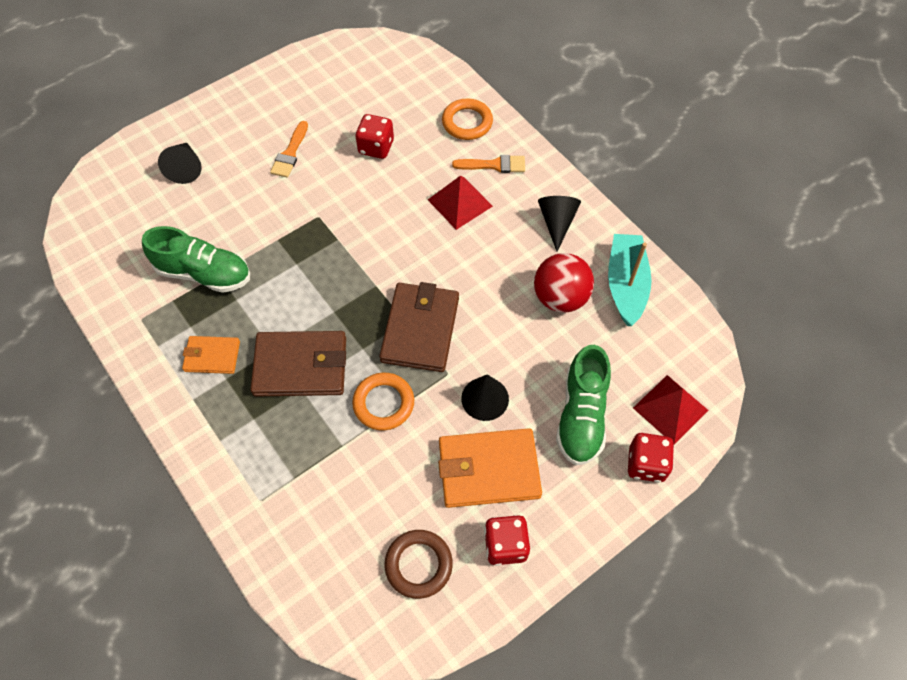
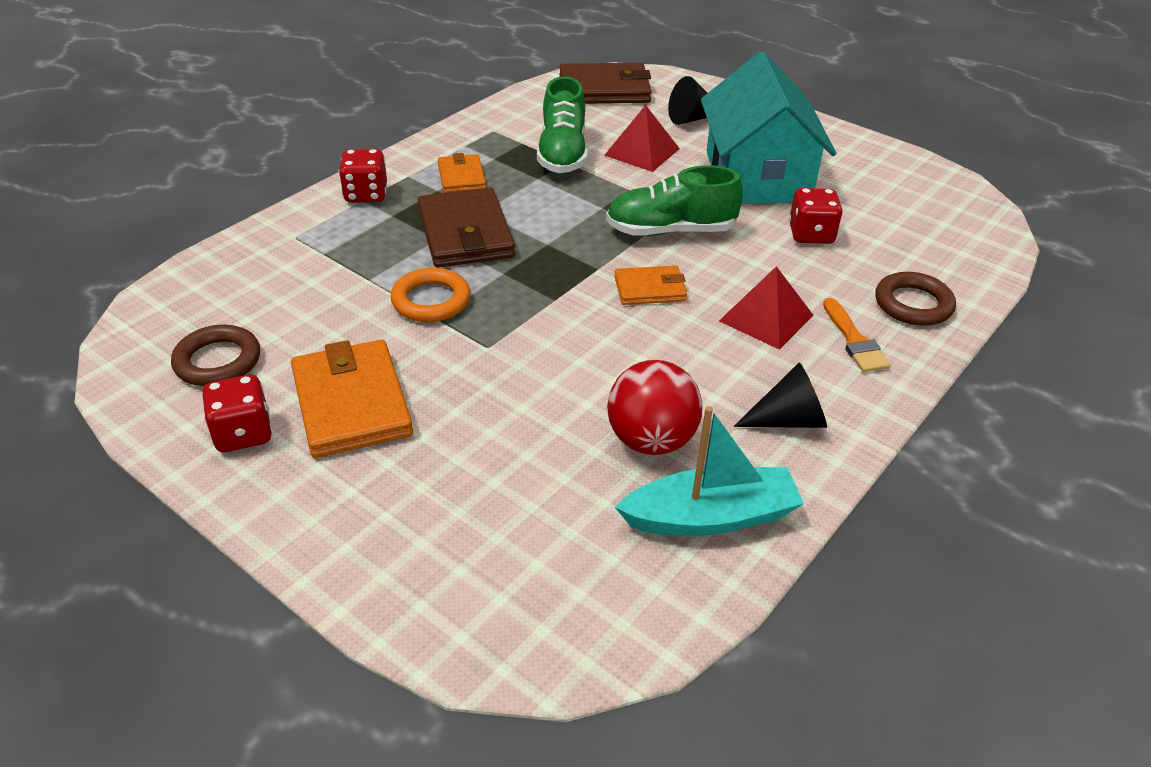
camera: 75 degrees right, 20 degrees down
orange brush [270,121,308,178] -> turquoise house [701,52,836,203]
brown wallet [379,282,459,372] -> brown wallet moved to [559,63,652,104]
orange ring [442,98,493,140] -> brown ring [875,272,956,326]
black cone [461,374,509,421] -> none
green shoe [556,345,611,465] -> green shoe moved to [606,165,743,236]
red dice [628,433,674,483] -> red dice moved to [339,149,387,203]
red pyramid [633,375,709,445] -> red pyramid moved to [604,105,680,172]
none -> orange wallet [614,265,687,305]

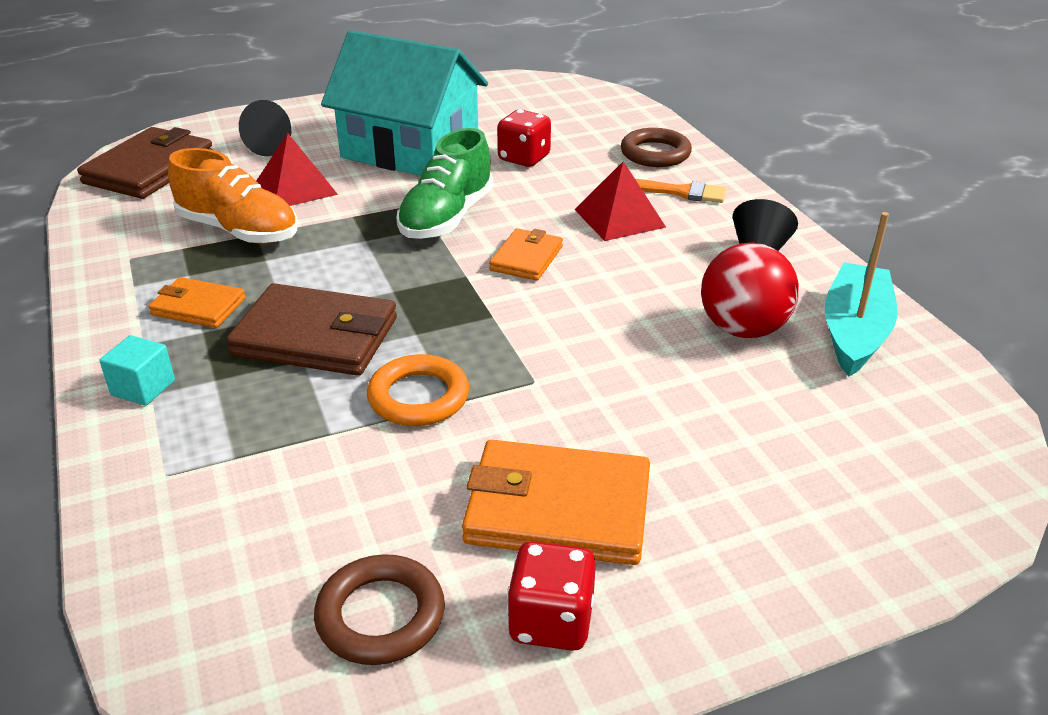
camera: 60 degrees left, 5 degrees down
red dice [339,149,387,203] -> turquoise cube [99,335,175,406]
green shoe [537,76,588,173] -> orange shoe [168,148,297,244]

